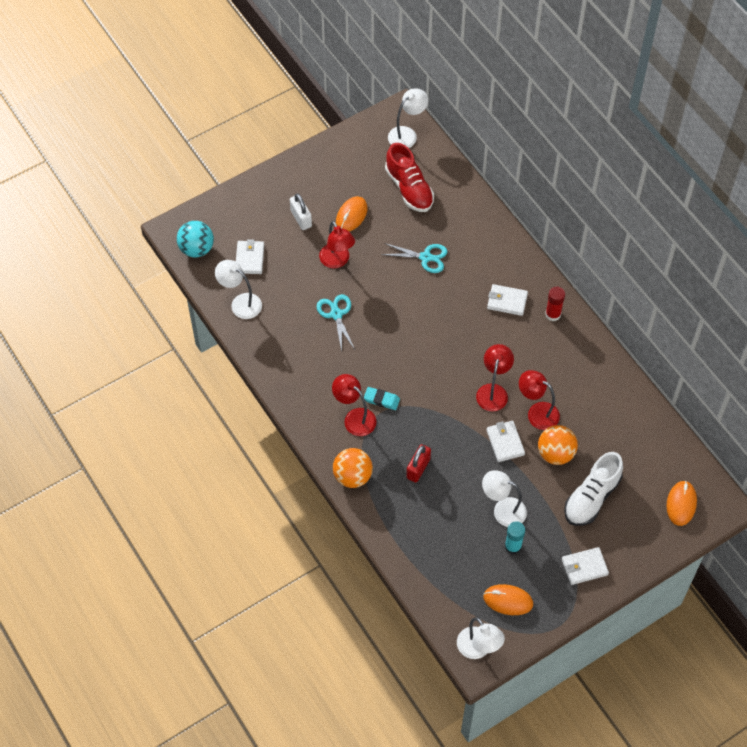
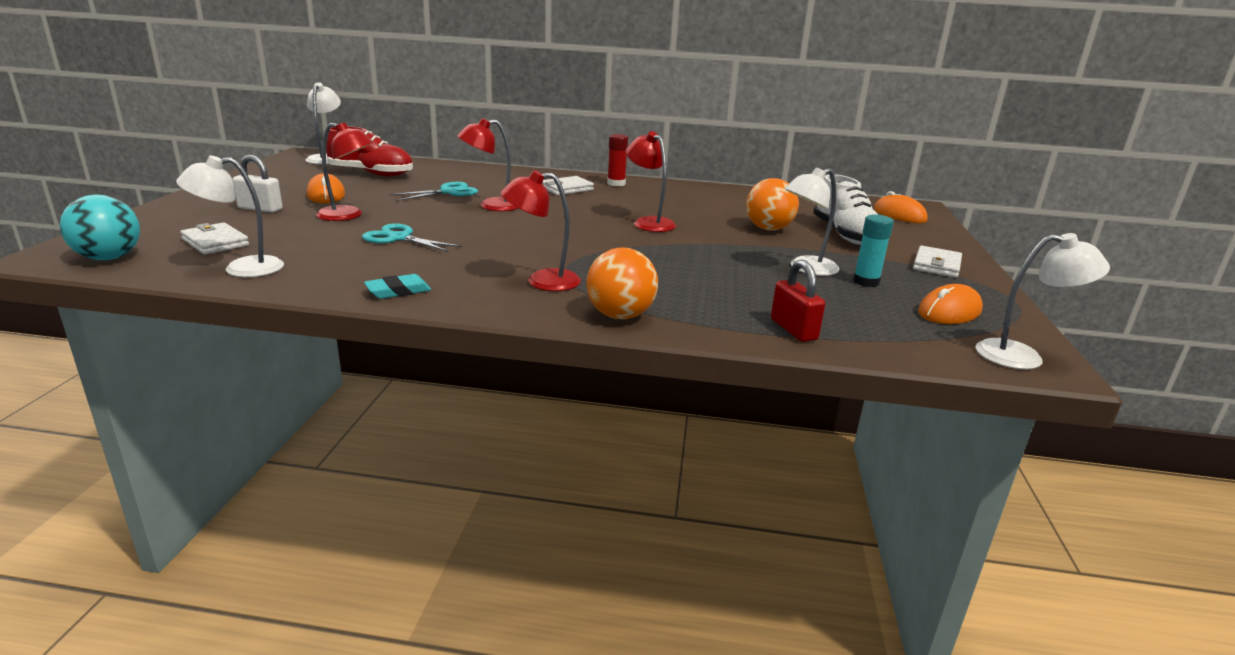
camera: 50 degrees left, 35 degrees down
turquoise eraser [364,387,400,410] -> turquoise eraser moved to [364,274,431,299]
red padlock [406,444,431,482] -> red padlock moved to [771,260,825,342]
white wallet [486,421,525,462] -> none
red lamp [519,370,560,430] -> red lamp moved to [457,118,518,211]

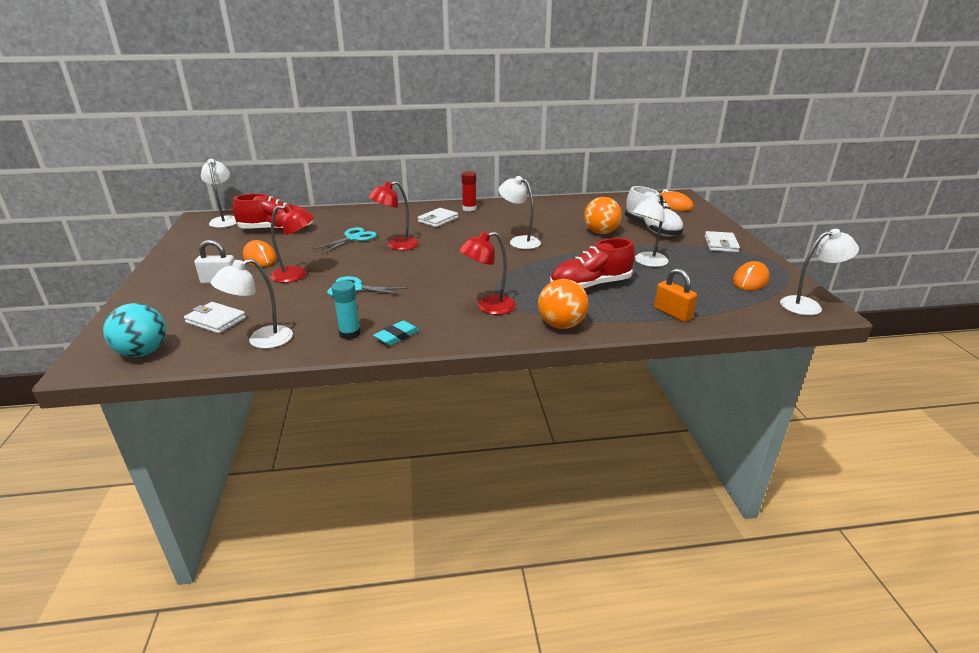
camera: 15 degrees left, 5 degrees up
red lamp [626,131,676,232] -> white lamp [498,176,541,249]
red padlock [771,260,825,342] -> orange padlock [654,268,697,322]
turquoise glue stick [853,214,894,287] -> turquoise glue stick moved to [332,280,361,340]
none -> red shoe [550,238,635,289]

